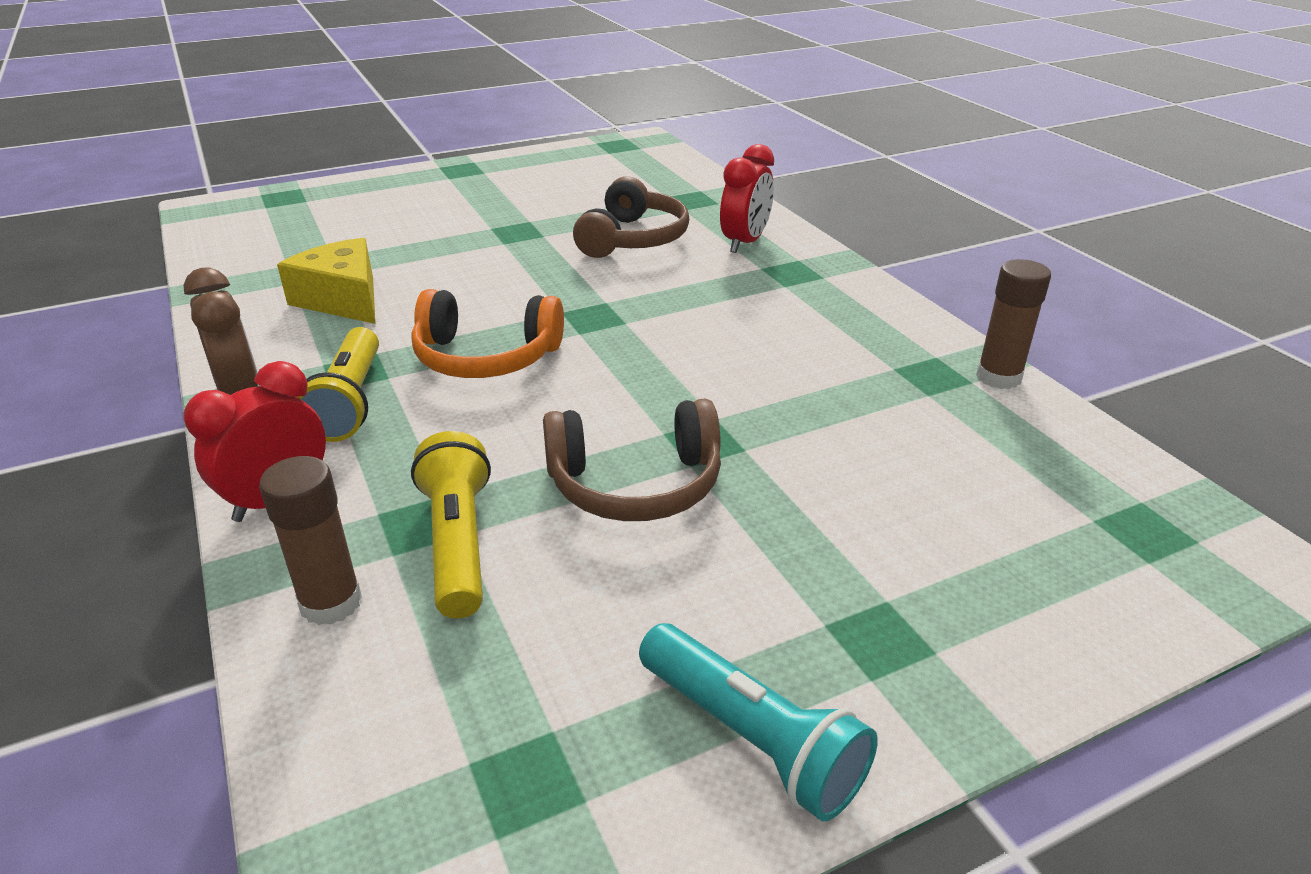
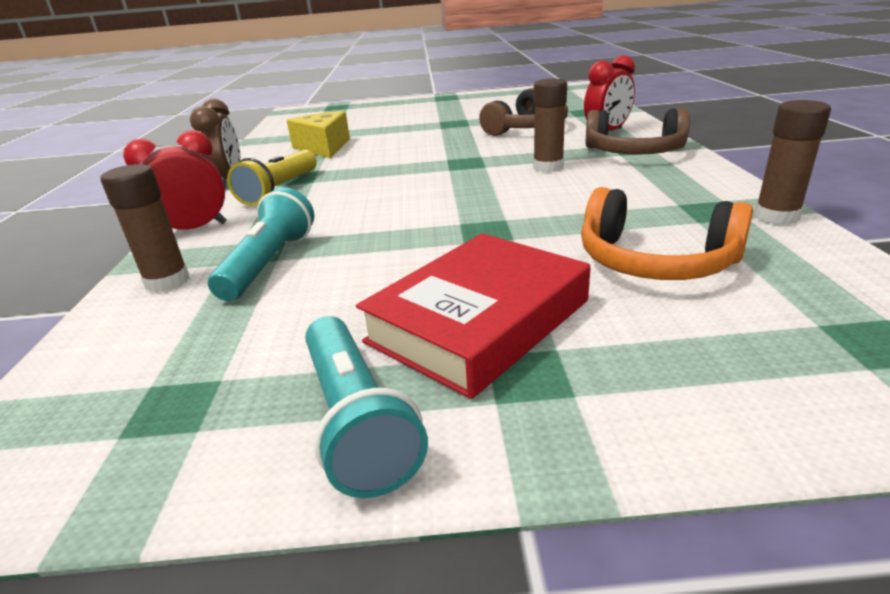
camera: 25 degrees right, 5 degrees down
orange headphones [411,289,564,378] -> orange headphones moved to [581,187,753,280]
yellow flashlight [411,431,491,619] -> turquoise flashlight [208,187,314,301]
brown headphones [543,399,721,521] -> brown headphones moved to [585,108,690,155]
none -> red book [356,233,591,399]
none -> brown glue stick [533,79,567,172]

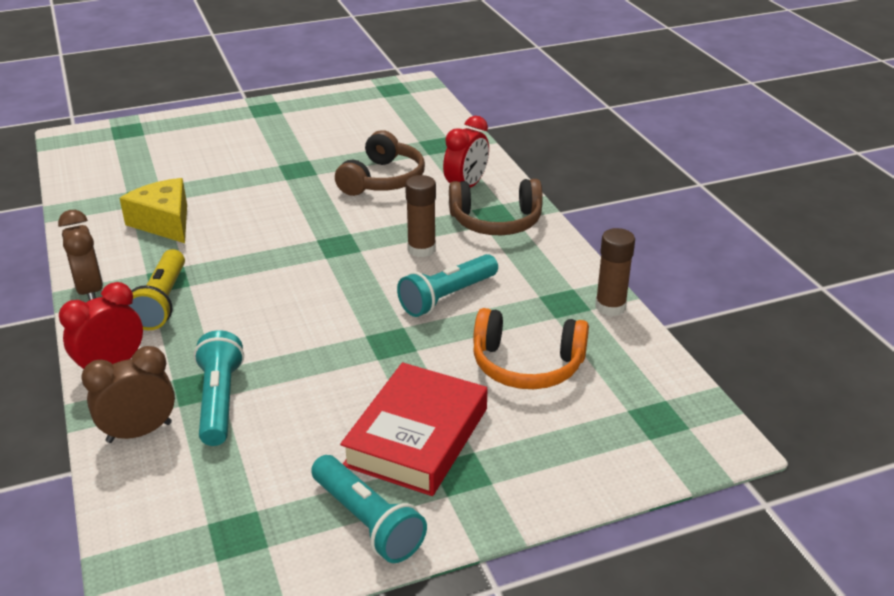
camera: 20 degrees left, 5 degrees up
brown glue stick [100,164,190,293] -> brown clock [81,346,175,443]
none -> turquoise flashlight [397,254,498,317]

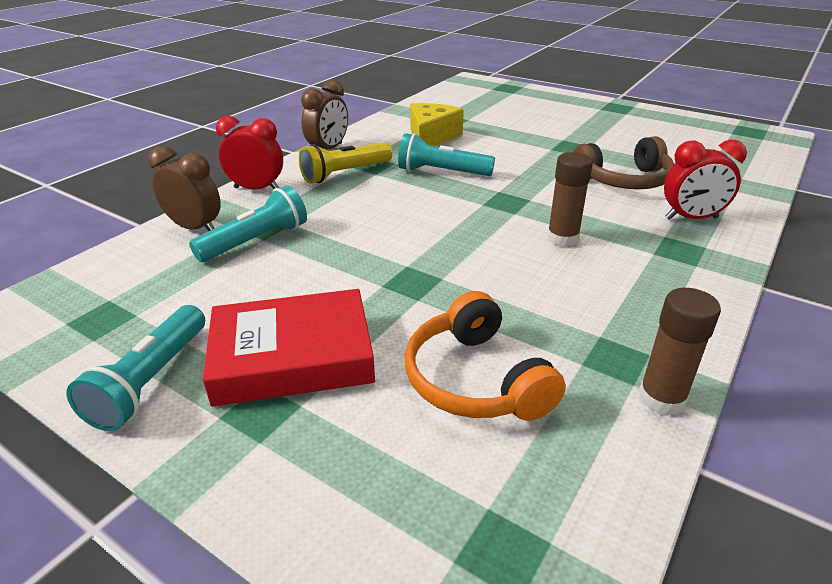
camera: 55 degrees right, 0 degrees up
turquoise flashlight [397,254,498,317] -> turquoise flashlight moved to [398,133,495,176]
brown headphones [449,179,543,235] -> none

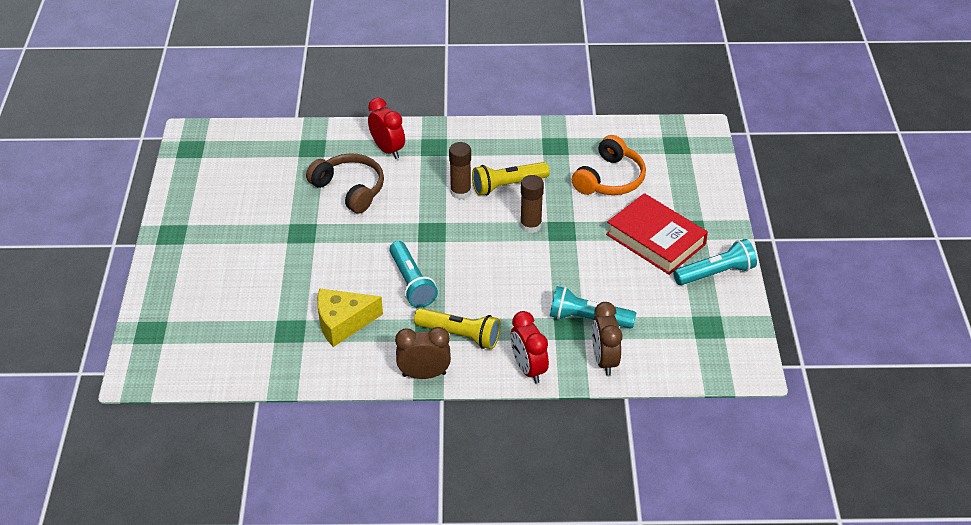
camera: 125 degrees left, 10 degrees up
brown glue stick [639,288,721,416] -> brown glue stick moved to [520,175,544,233]
none -> yellow flashlight [472,162,550,195]

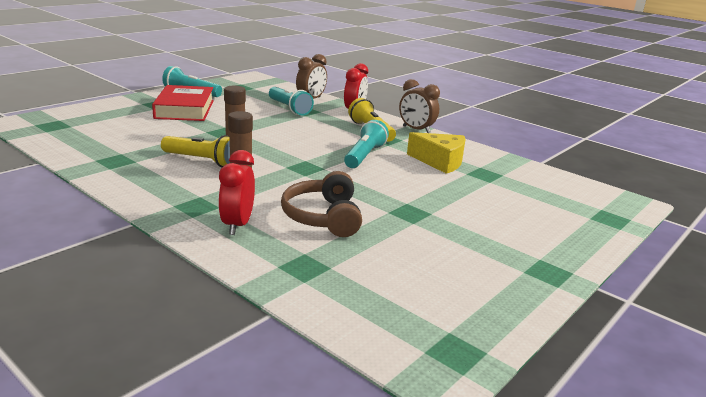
camera: 140 degrees left, 20 degrees down
orange headphones [572,135,646,195] -> none

